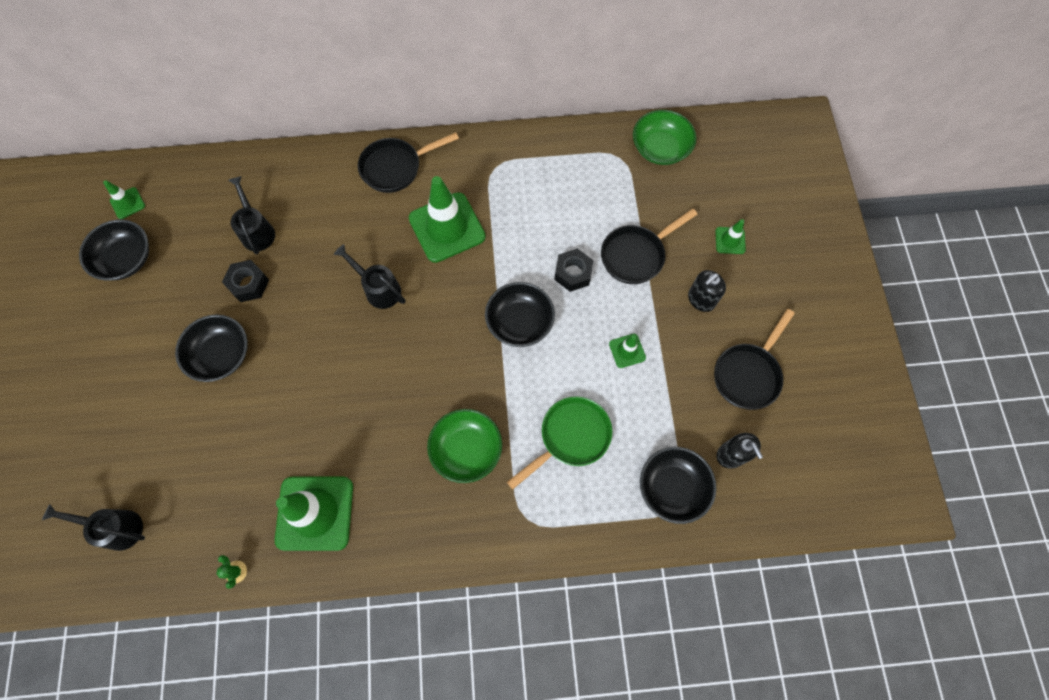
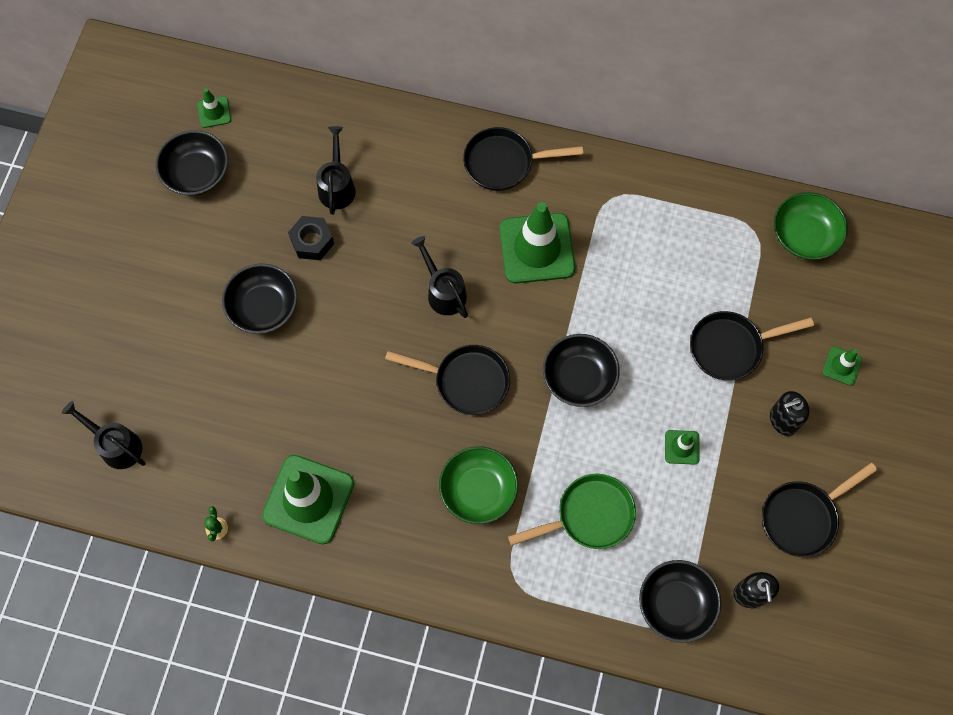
camera: 20 degrees right, 0 degrees up
black nut [554,248,594,292] -> none
none -> black pan [385,345,510,415]

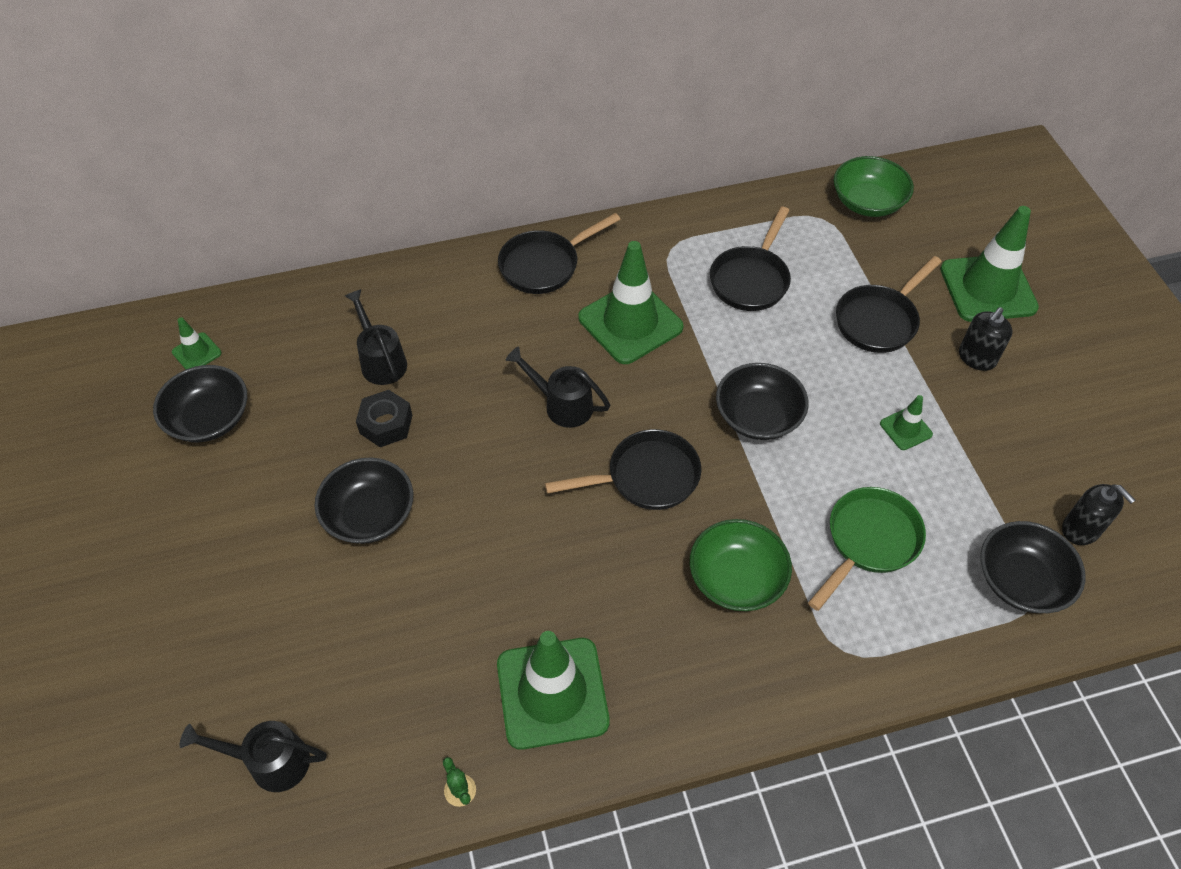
camera: 30 degrees left, 15 degrees down
black pan [762,462,877,557] -> black pan moved to [710,206,791,311]
green traffic cone [822,346,862,386] -> green traffic cone [940,206,1039,322], size x2.18

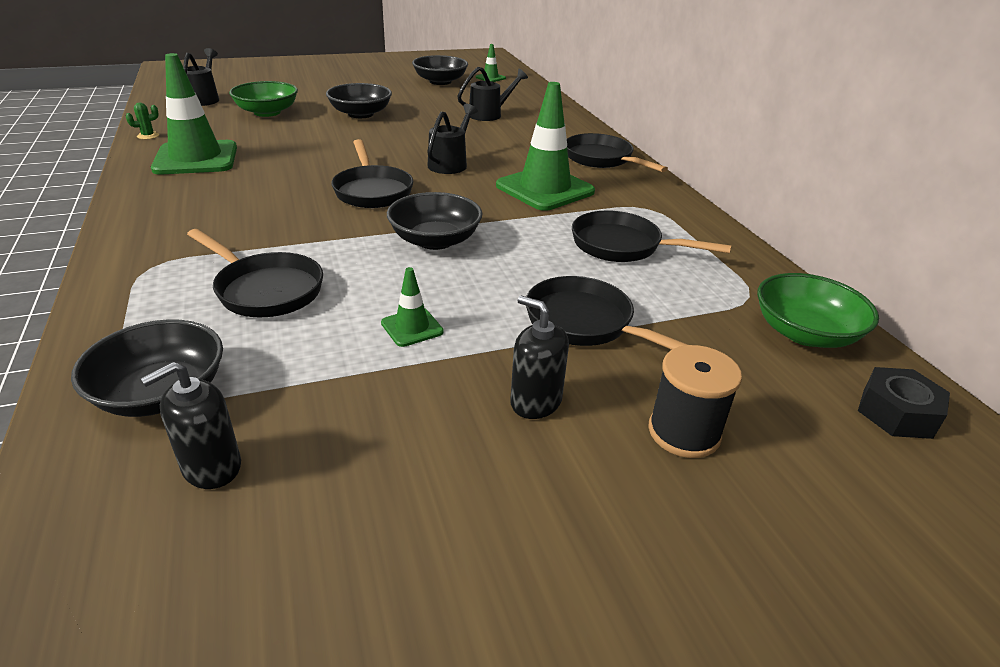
camera: 85 degrees right, 20 degrees down
black nut [356,390,413,447] -> black nut moved to [858,367,950,439]
green bowl [690,519,792,611] -> green bowl moved to [229,81,298,117]
green pan [808,487,926,611] -> black pan [187,229,323,317]
green traffic cone [940,206,1039,322] -> black spool [648,345,742,458]

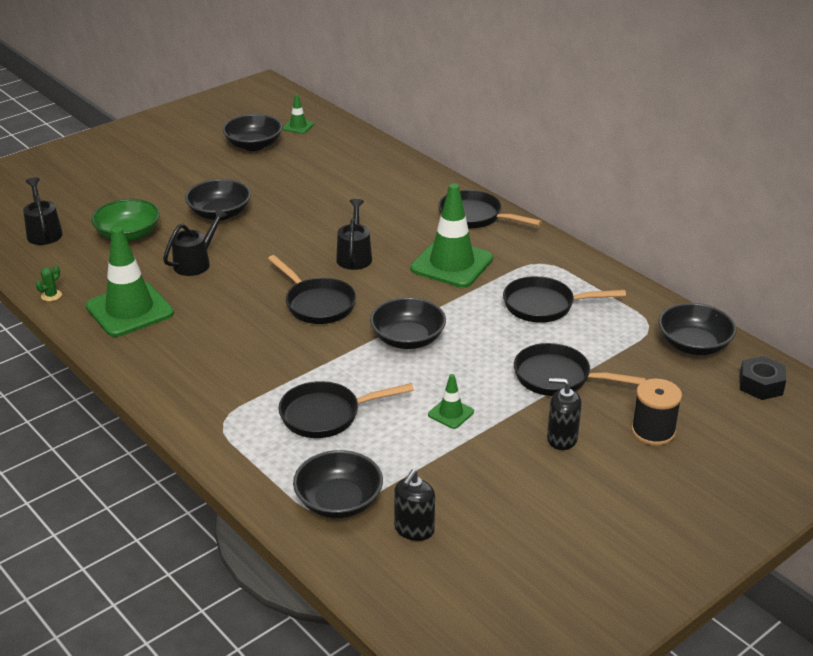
camera: 20 degrees left, 0 degrees up
black pan [187,229,323,317] -> black pan turned 150 degrees clockwise [279,381,414,438]
black watering can [457,67,528,121] -> black watering can moved to [163,208,228,276]
green bowl [757,273,879,348] -> black bowl [659,303,736,355]

